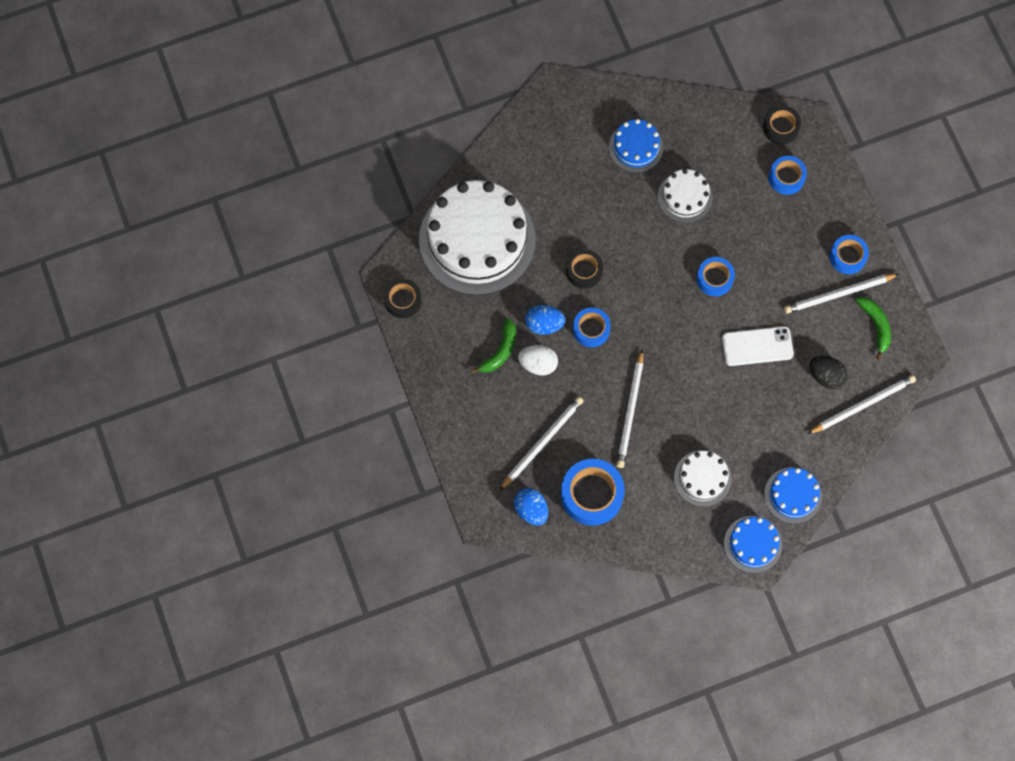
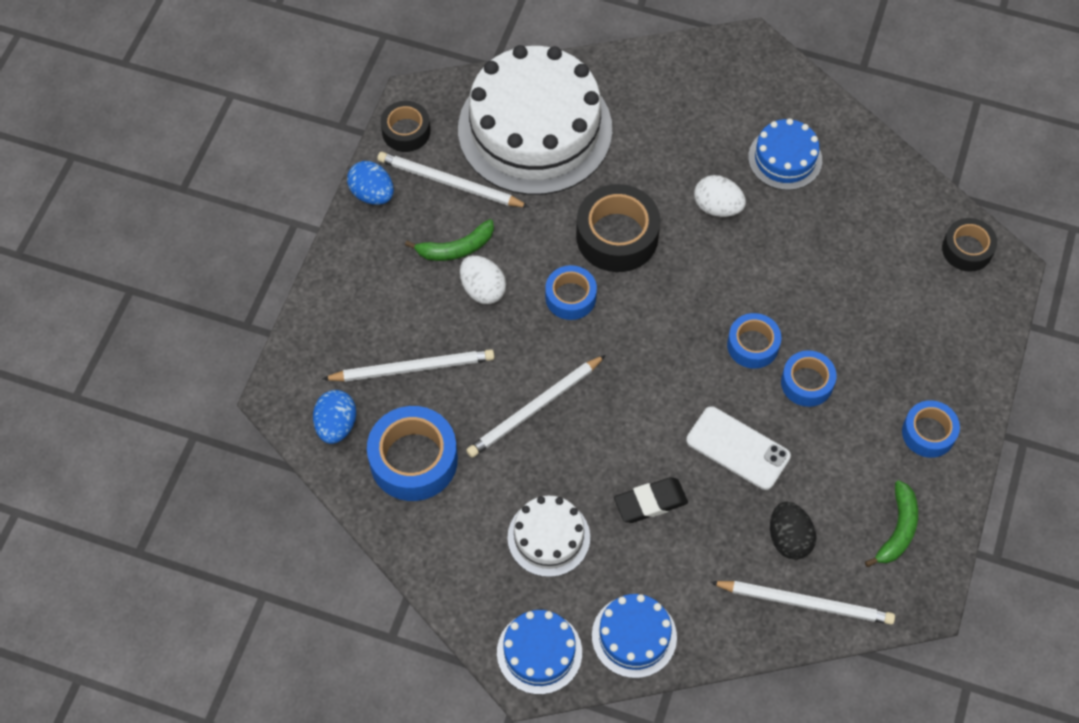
camera: 40 degrees right, 10 degrees down
blue egg [525,305,565,335] -> blue egg moved to [347,161,394,205]
black tape [566,249,603,289] -> black tape [576,184,660,272], size x1.64
white cake [658,169,713,223] -> none
blue tape [769,156,807,195] -> blue tape moved to [781,350,837,407]
white pencil [784,274,899,314] -> white pencil moved to [377,152,529,207]
none -> black eraser [614,477,688,523]
none -> white egg [694,175,746,217]

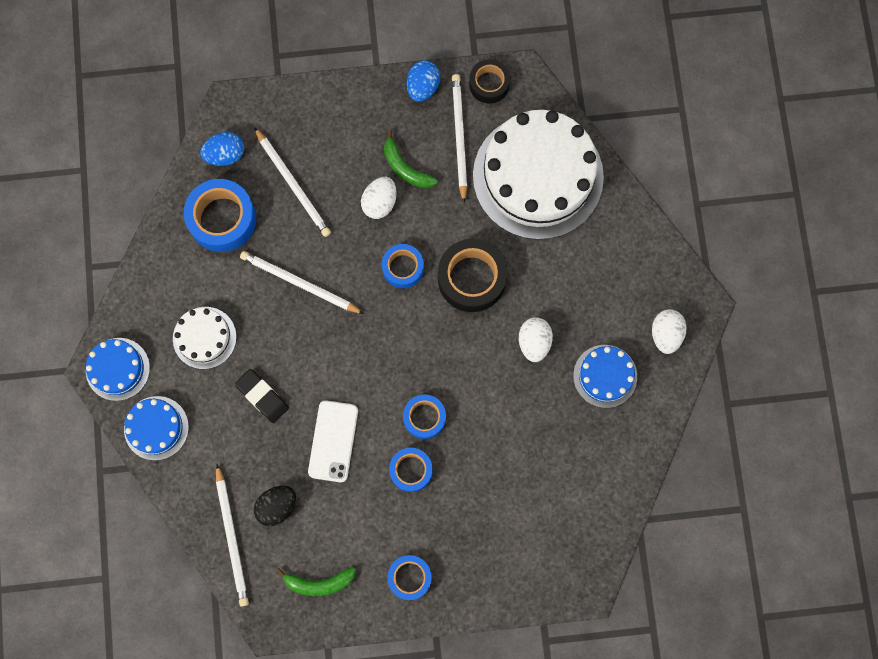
camera: 65 degrees right, 15 degrees up
black tape [942,218,997,272] -> none
none -> white egg [652,309,687,354]

